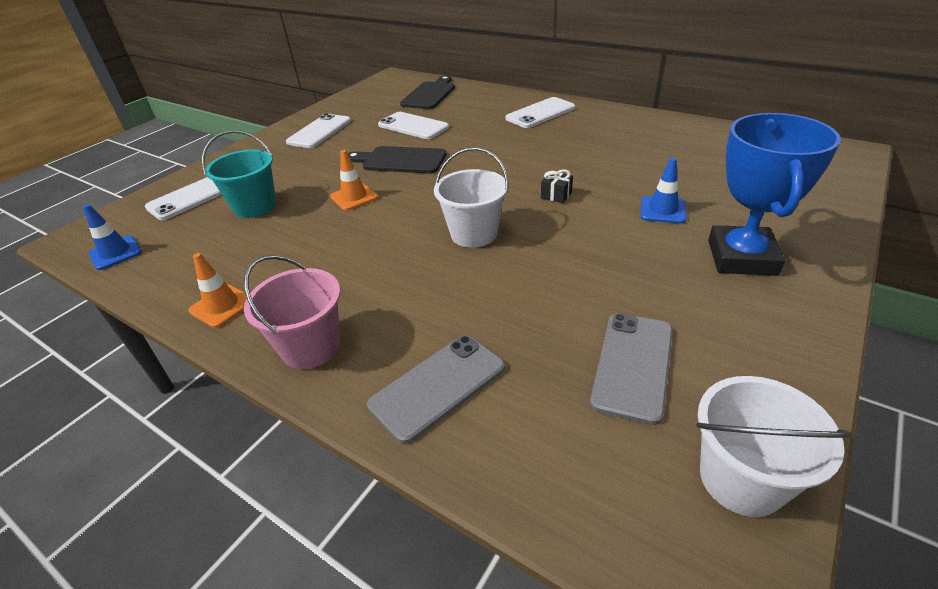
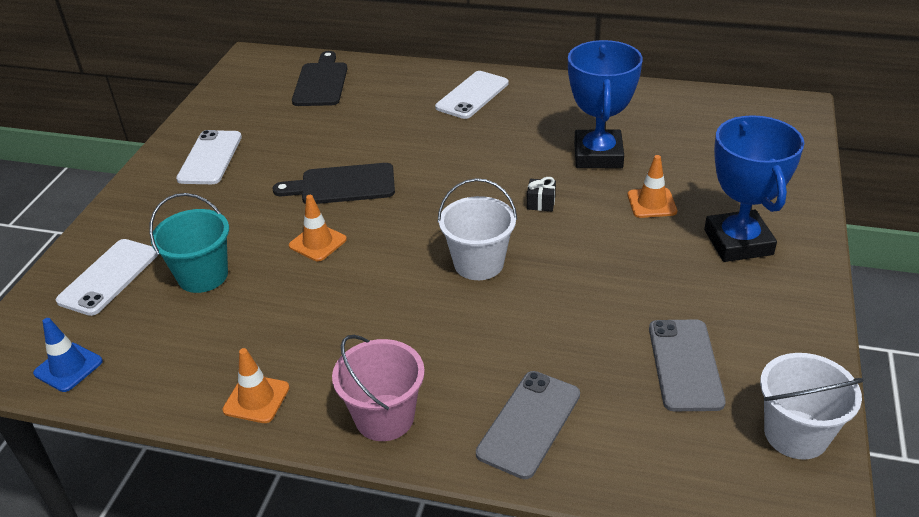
camera: 20 degrees left, 0 degrees up
white phone [378,112,449,139] -> none
blue traffic cone [640,158,686,224] -> orange traffic cone [628,155,677,218]
none -> blue trophy [568,40,643,168]

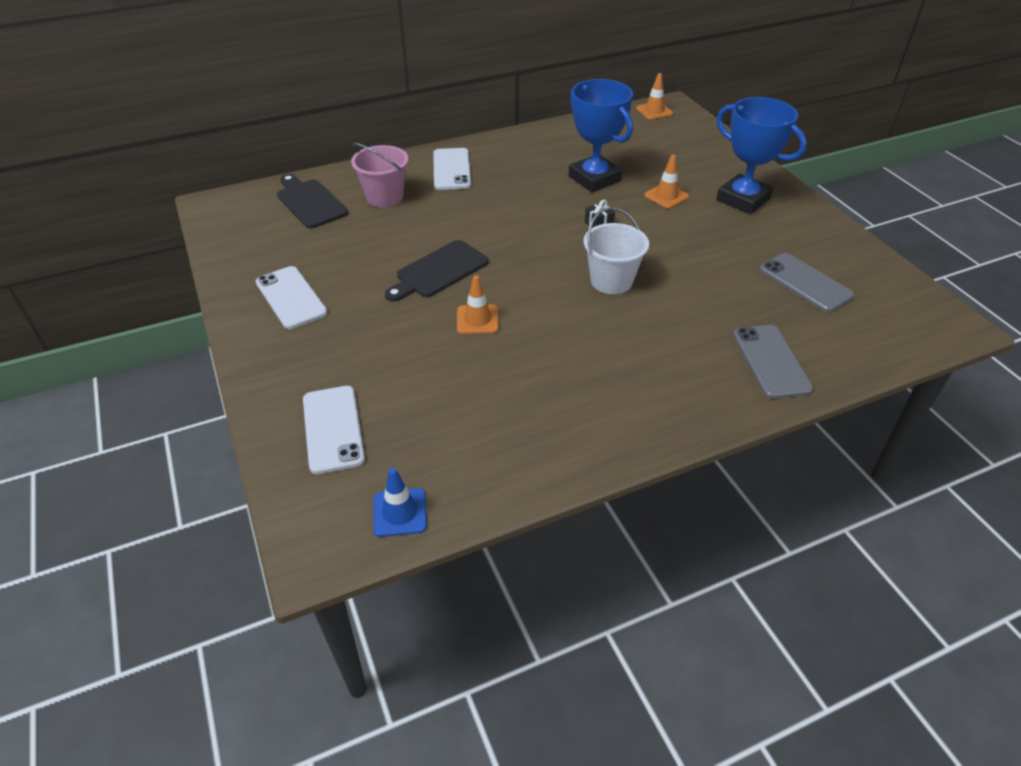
camera: 40 degrees left, 5 degrees up
turquoise bucket [149,193,229,293] -> none
orange traffic cone [222,348,290,423] -> orange traffic cone moved to [636,73,673,120]
pink bucket [332,335,425,441] -> pink bucket moved to [351,143,409,207]
white bucket [760,353,864,460] -> none

